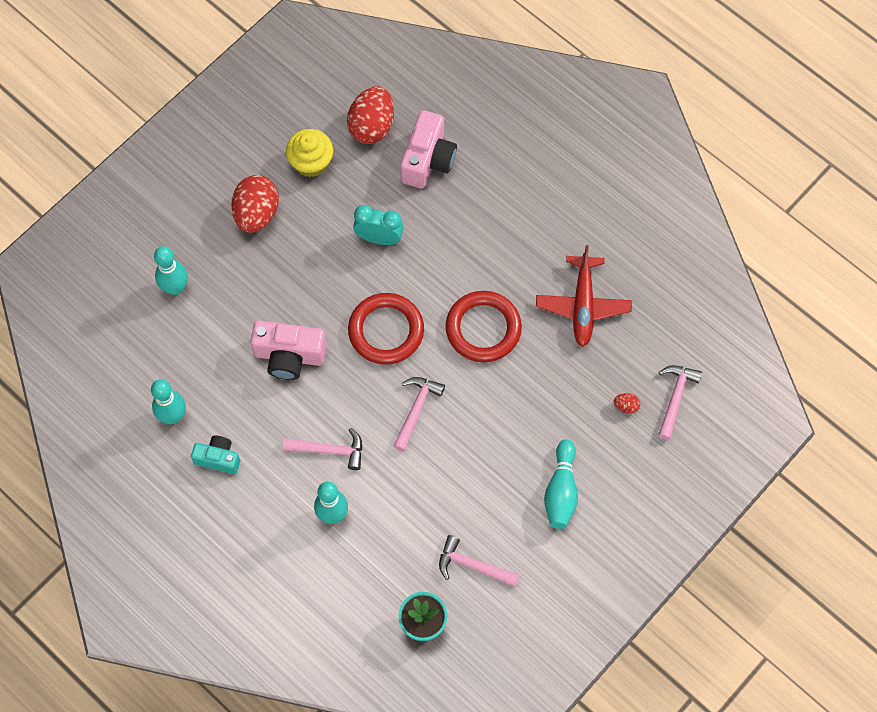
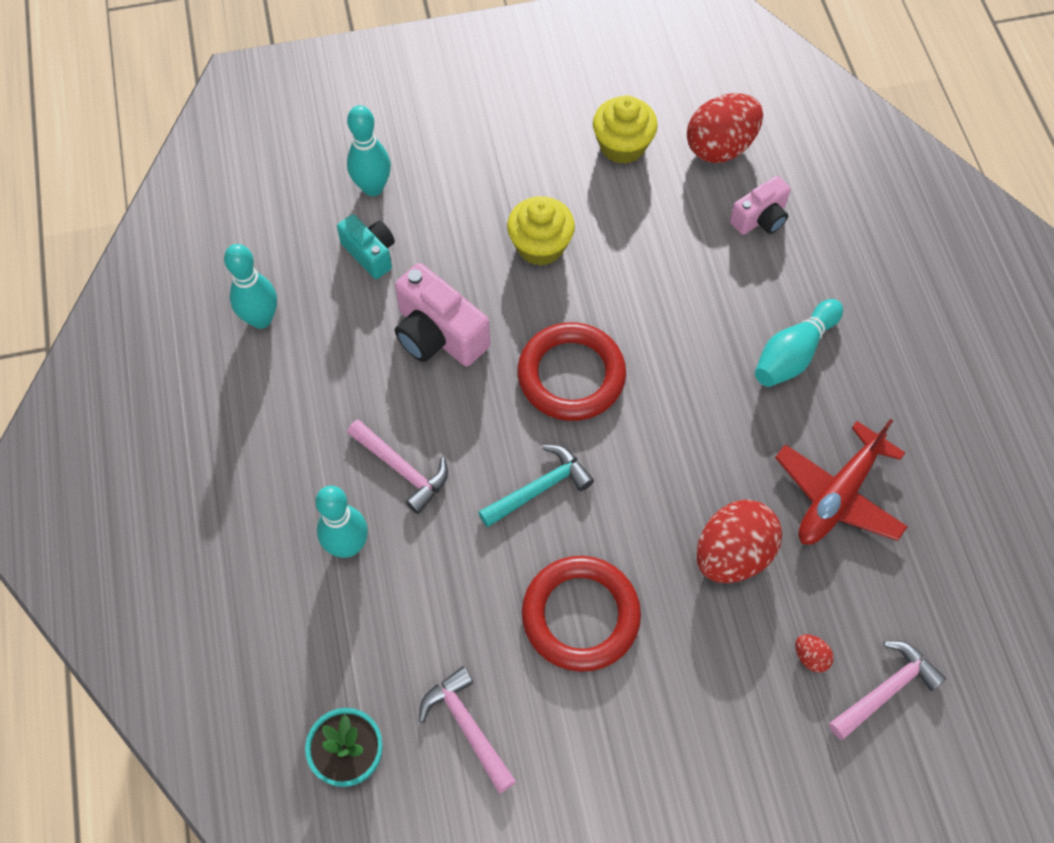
camera: 35 degrees right, 5 degrees down
turquoise camera [191,436,240,474] -> turquoise camera moved to [337,214,395,279]
red egg [231,175,279,233] -> red egg moved to [697,500,782,583]
turquoise clock [353,205,404,245] -> none
pink hammer [393,377,445,451] -> turquoise hammer [478,445,594,528]
pink camera [400,110,457,189] -> pink camera [730,176,791,235], size x0.62
red ring [445,291,522,362] -> red ring moved to [522,556,641,672]
turquoise bowling pin [544,439,578,529] -> turquoise bowling pin moved to [755,299,843,387]
none -> yellow cupcake [507,196,575,266]

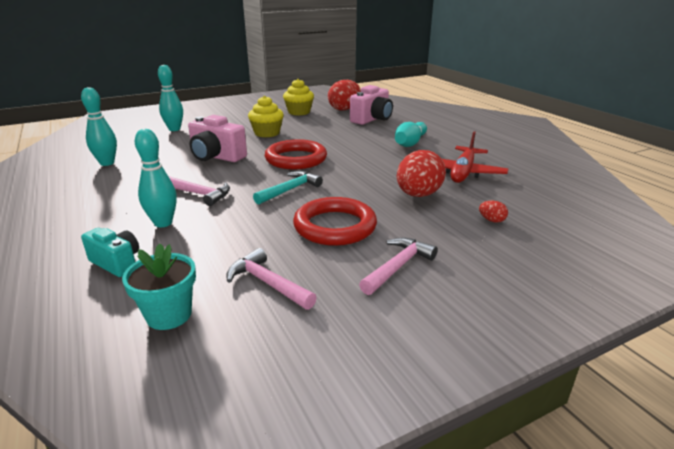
camera: 15 degrees left, 35 degrees down
turquoise camera [337,214,395,279] -> turquoise camera moved to [81,228,139,277]
pink camera [730,176,791,235] -> pink camera [350,85,393,125], size x1.60
pink hammer [829,641,946,740] -> pink hammer moved to [359,237,438,295]

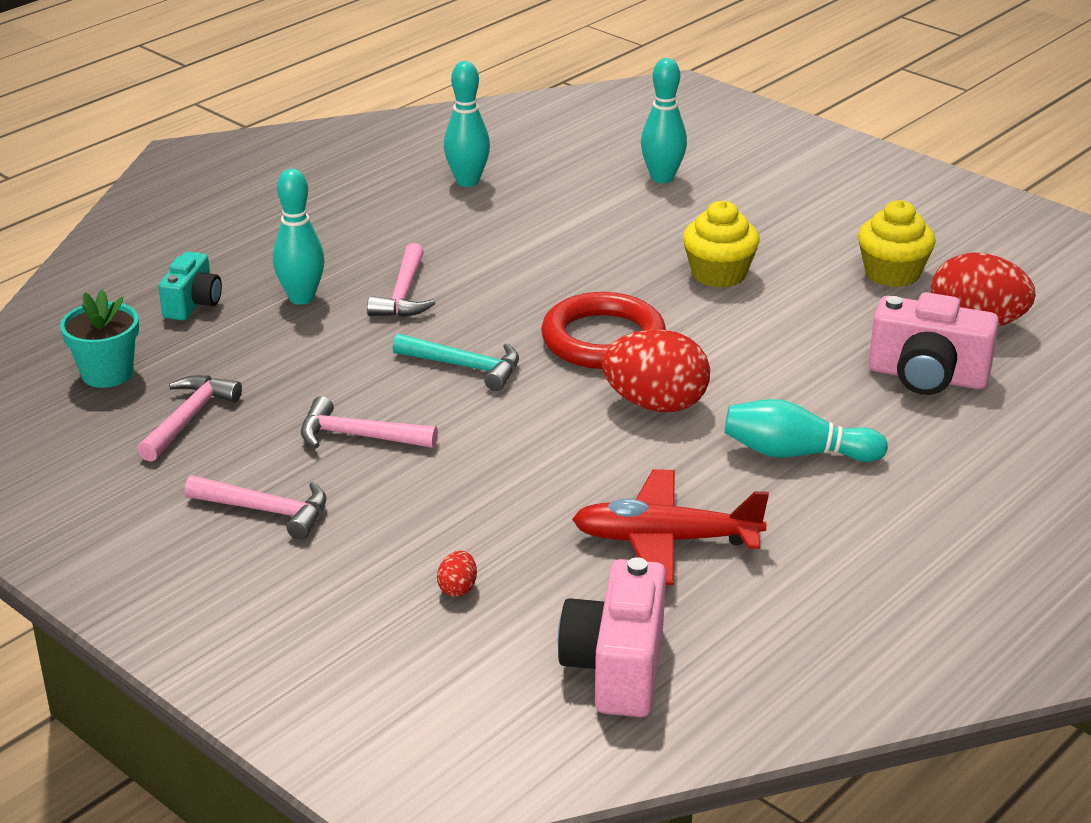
camera: 70 degrees right, 5 degrees up
pink camera [188,115,247,162] -> pink camera moved to [558,557,666,717]
red ring [293,197,377,246] -> pink hammer [301,396,438,449]
red egg [397,150,446,197] -> red egg moved to [602,329,710,412]

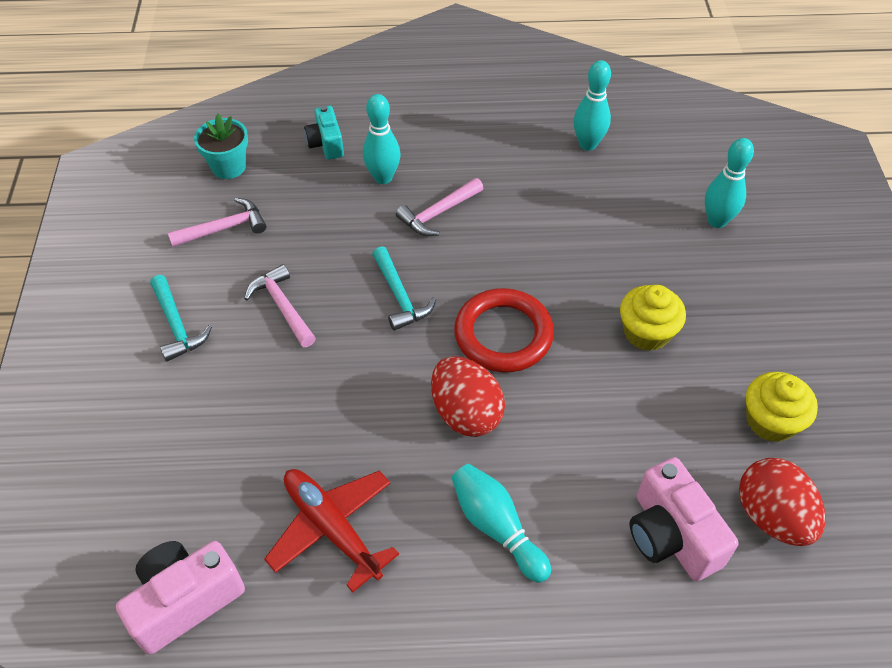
camera: 45 degrees right, 20 degrees up
turquoise camera [158,252,222,321] -> turquoise camera turned 105 degrees clockwise [304,106,344,160]
pink hammer [185,475,326,539] -> turquoise hammer [150,275,212,362]
red egg [437,551,477,597] -> none

